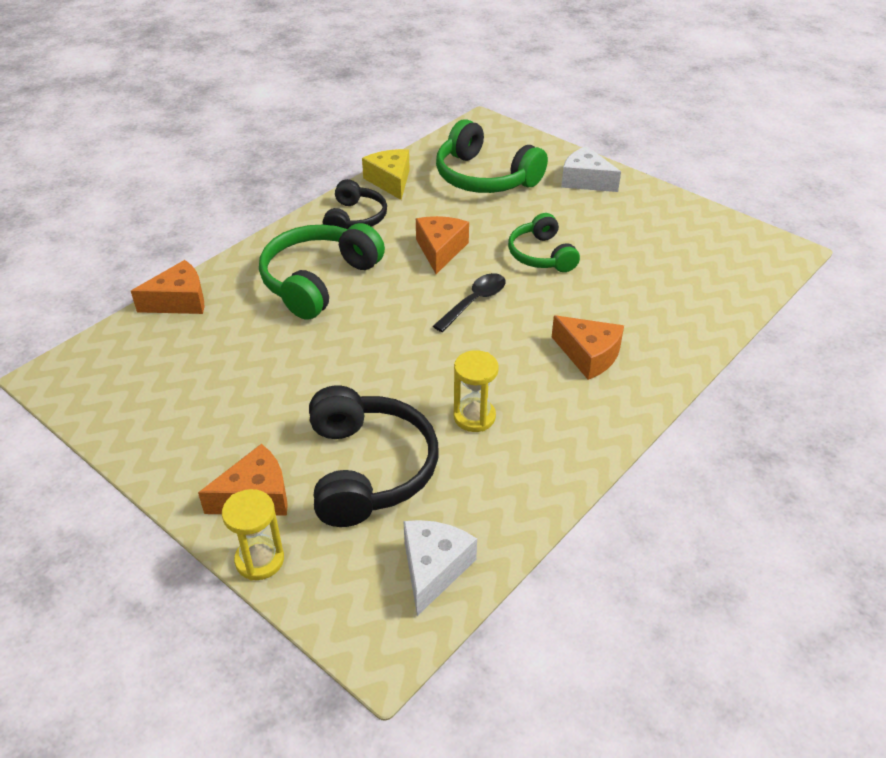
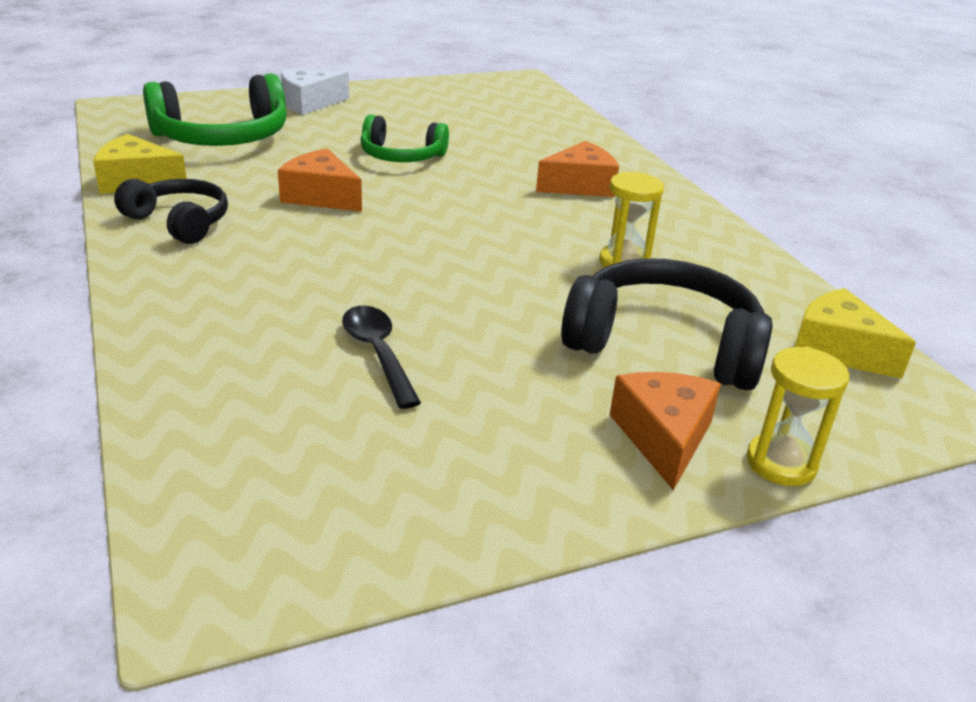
camera: 65 degrees left, 10 degrees down
orange cheese [131,260,205,314] -> none
green headphones [259,223,385,320] -> none
white cheese [403,520,477,616] -> yellow cheese [795,288,916,379]
black spoon [433,273,506,332] -> black spoon moved to [342,306,421,409]

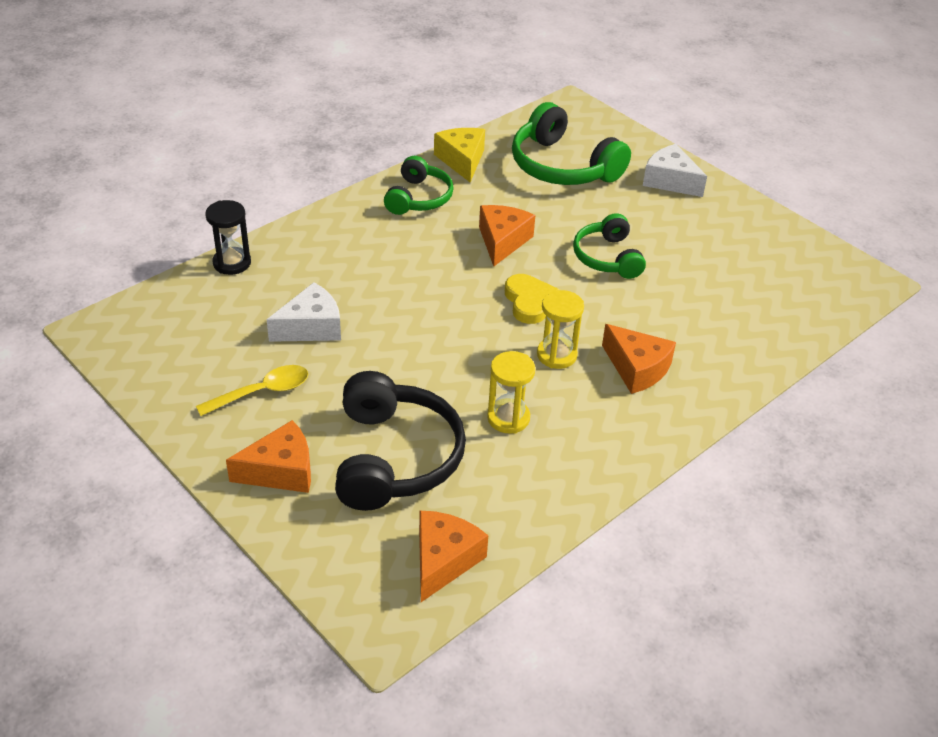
camera: 70 degrees right, 10 degrees up
black headphones [114,178,228,244] -> green headphones [384,156,454,215]
black spoon [342,306,421,409] -> white cheese [266,282,341,342]
yellow hourglass [747,346,849,486] -> yellow hourglass moved to [537,290,584,369]
yellow cheese [795,288,916,379] -> orange cheese [419,511,488,602]
none -> yellow spoon [196,365,308,416]
none -> black hourglass [205,200,251,275]
none -> yellow heart [505,274,560,324]

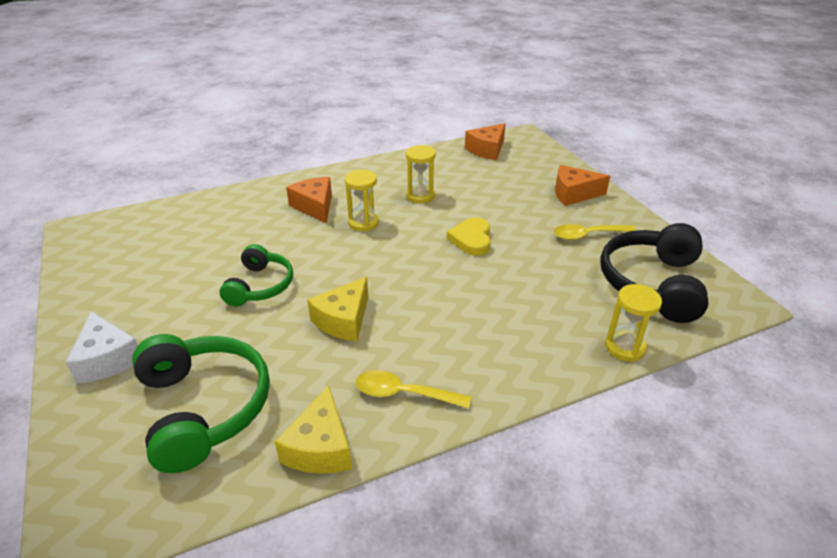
camera: 160 degrees left, 5 degrees down
black hourglass [205,200,251,275] -> yellow hourglass [605,284,662,362]
white cheese [266,282,341,342] -> none
black headphones [335,371,466,511] -> black headphones moved to [600,223,709,323]
green headphones [384,156,454,215] -> yellow spoon [356,370,471,408]
orange cheese [479,205,535,266] -> yellow cheese [307,277,368,341]
yellow heart [505,274,560,324] -> yellow heart moved to [447,217,491,256]

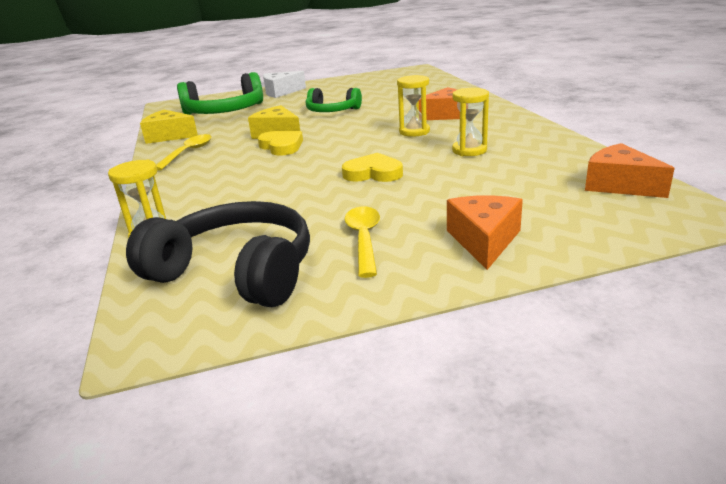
camera: 100 degrees right, 10 degrees down
none -> yellow heart [258,131,303,156]

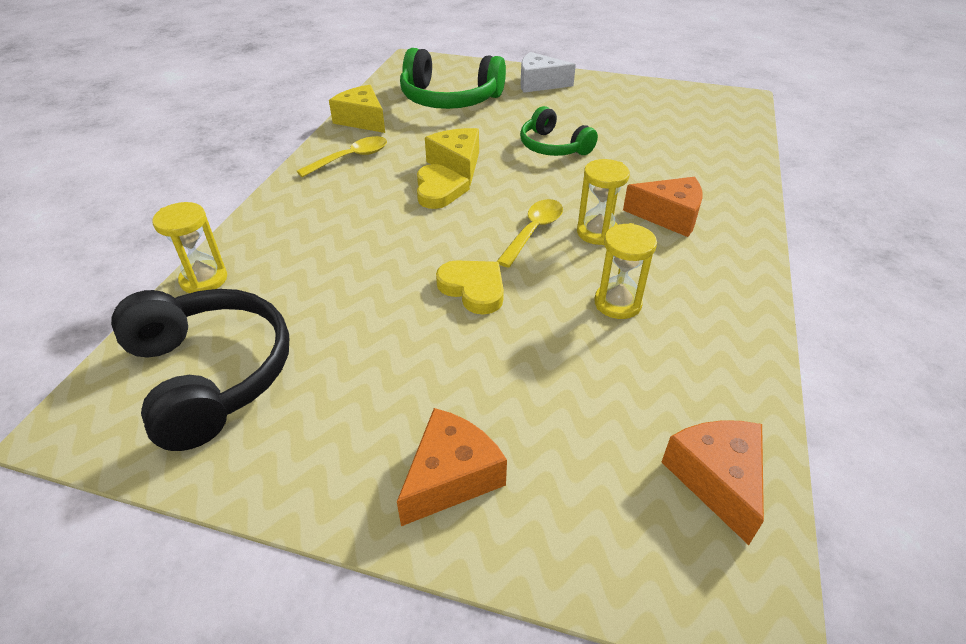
camera: 30 degrees right, 15 degrees up
yellow spoon [344,207,380,278] -> yellow spoon moved to [496,199,563,268]

